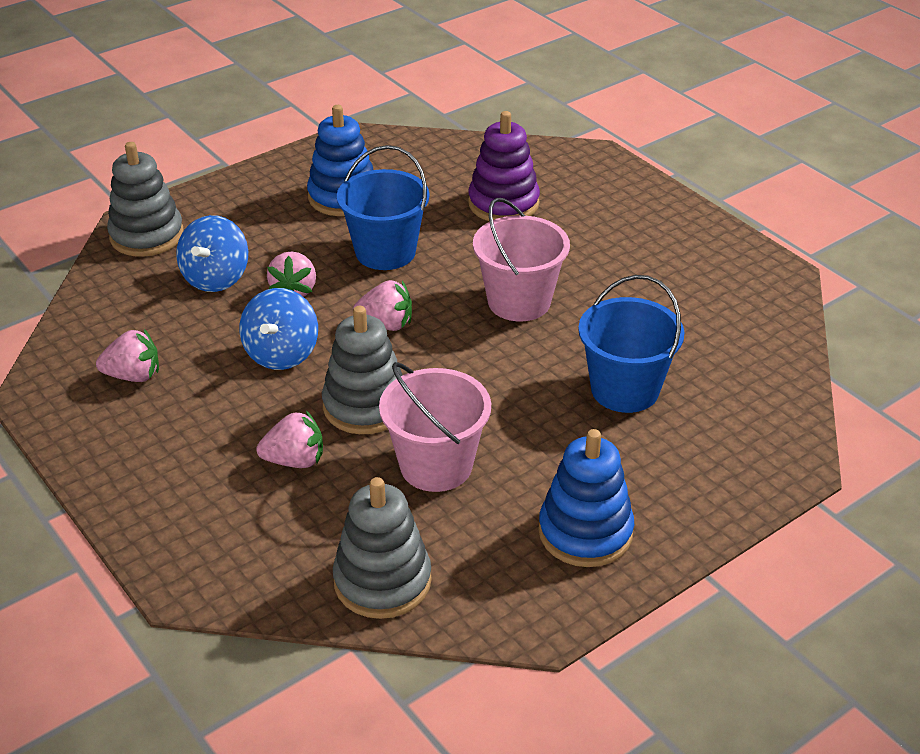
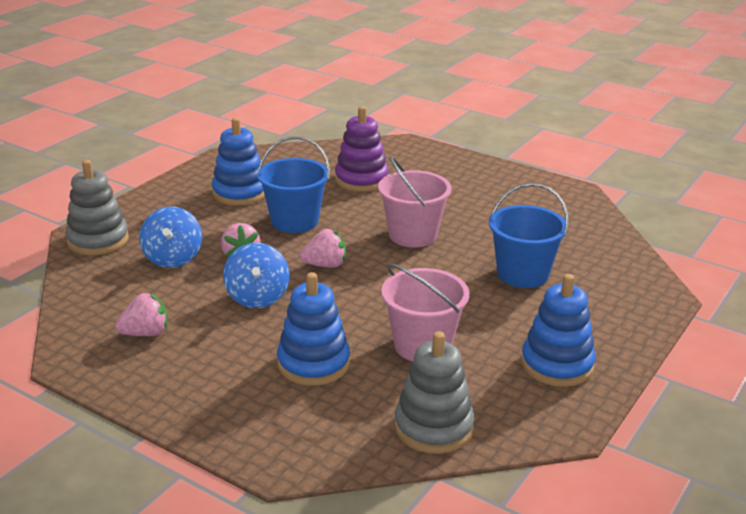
camera: 20 degrees left, 10 degrees down
pink strawberry [256,411,323,468] -> blue stacking toy [277,272,350,386]
grey stacking toy [322,306,402,434] -> none

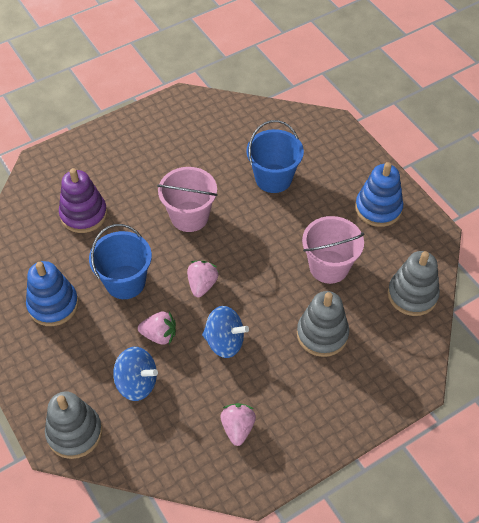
camera: 65 degrees left, 25 degrees up
blue stacking toy [277,272,350,386] -> grey stacking toy [297,291,349,357]

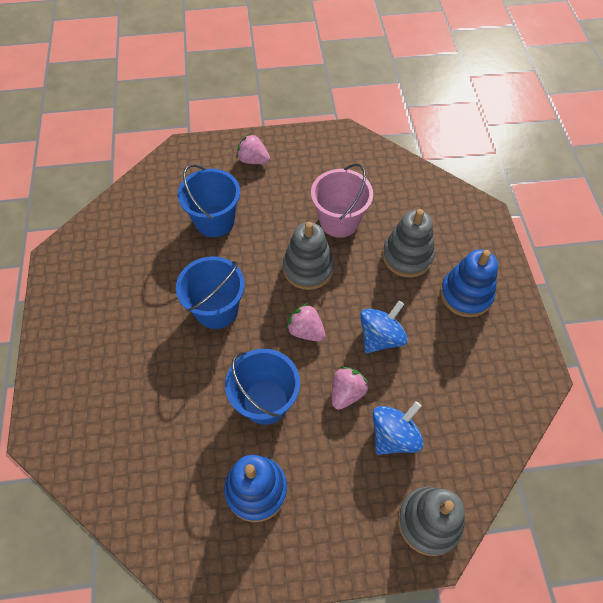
camera: 65 degrees left, 5 degrees up
purple stacking toy [59,168,107,233] -> none
pink bucket [157,167,218,232] -> blue bucket [176,256,245,329]
pink strawberry [220,403,256,446] -> pink strawberry moved to [236,133,270,164]
blue stacking toy [355,162,403,227] -> blue stacking toy moved to [440,249,498,317]
grey stacking toy [388,251,440,316] -> grey stacking toy moved to [283,222,334,290]

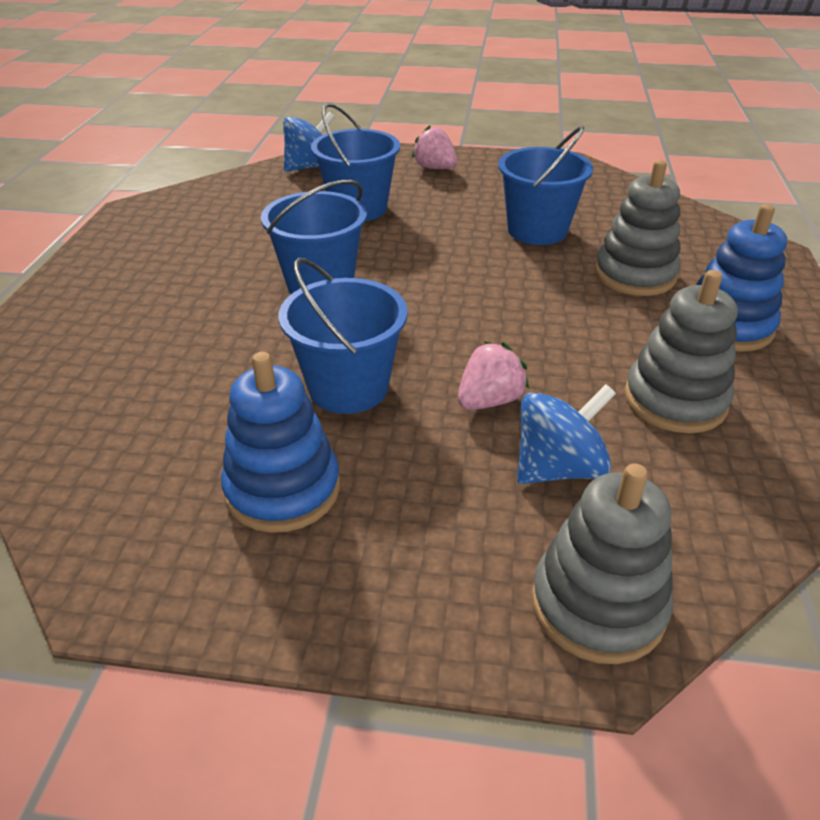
camera: 15 degrees right, 20 degrees down
grey stacking toy [283,222,334,290] -> grey stacking toy moved to [624,270,738,433]
pink strawberry [286,303,326,342] -> none
pink bucket [311,164,373,238] -> blue bucket [498,126,593,245]
blue spinning top [360,301,408,353] -> blue spinning top moved to [283,112,335,172]

